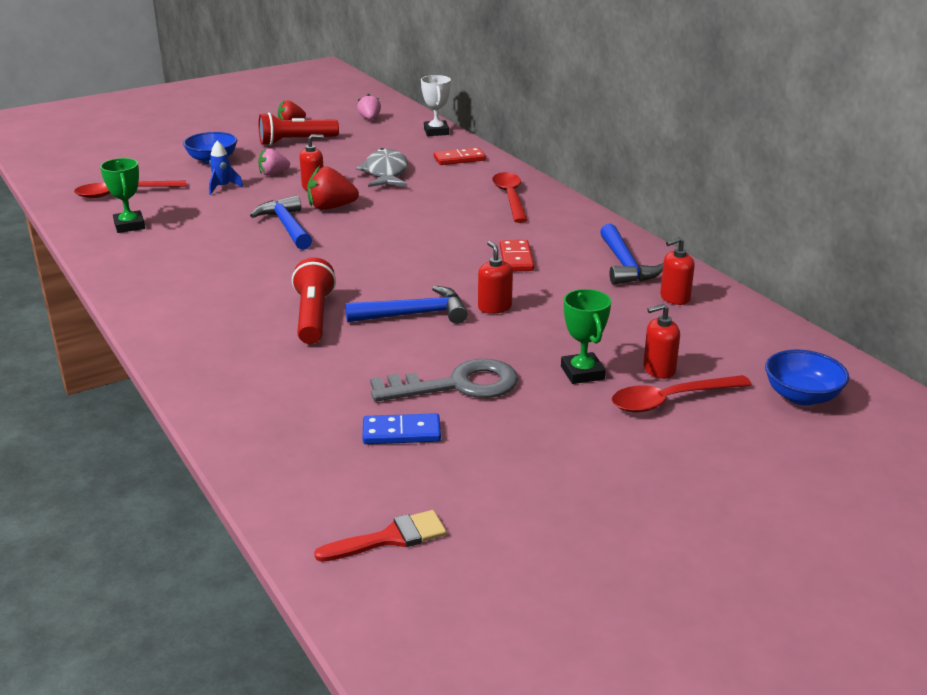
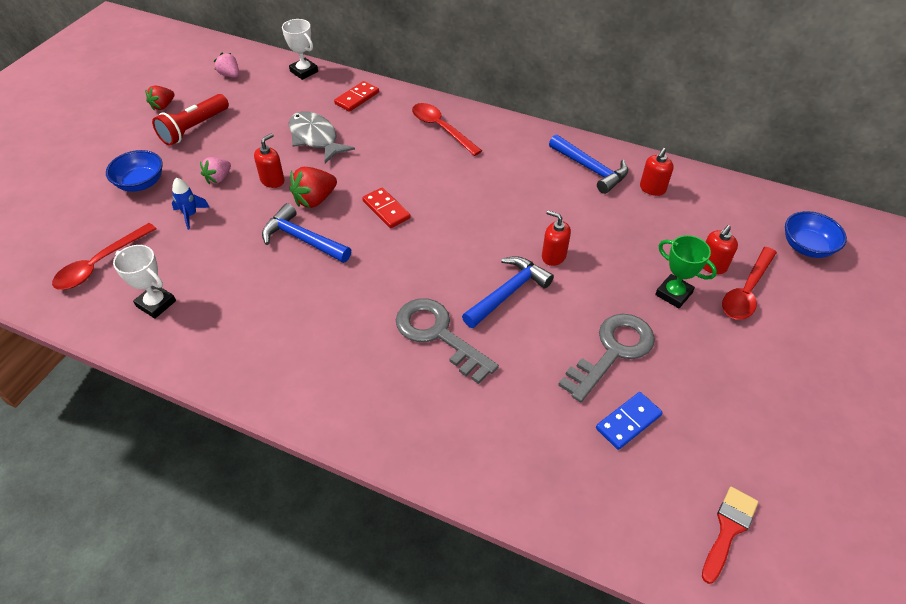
camera: 35 degrees left, 20 degrees up
green trophy [100,158,145,233] -> white trophy [113,245,176,319]
red flashlight [292,257,336,344] -> grey key [396,298,499,384]
red domino [500,240,534,271] -> red domino moved to [362,188,411,228]

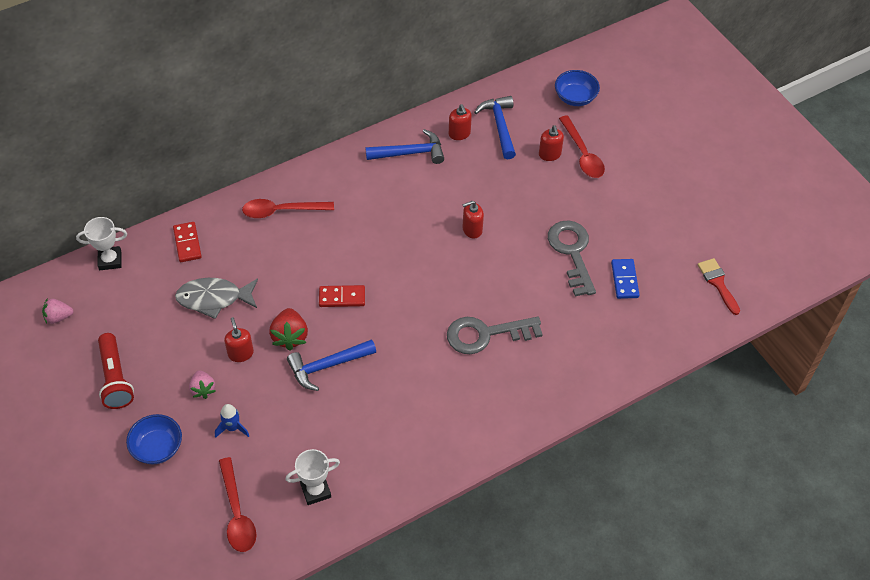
camera: 55 degrees left, 5 degrees up
red strawberry [145,85,175,110] -> none
blue hammer [462,256,554,328] -> blue hammer moved to [474,96,516,159]
green trophy [655,235,717,308] -> none

